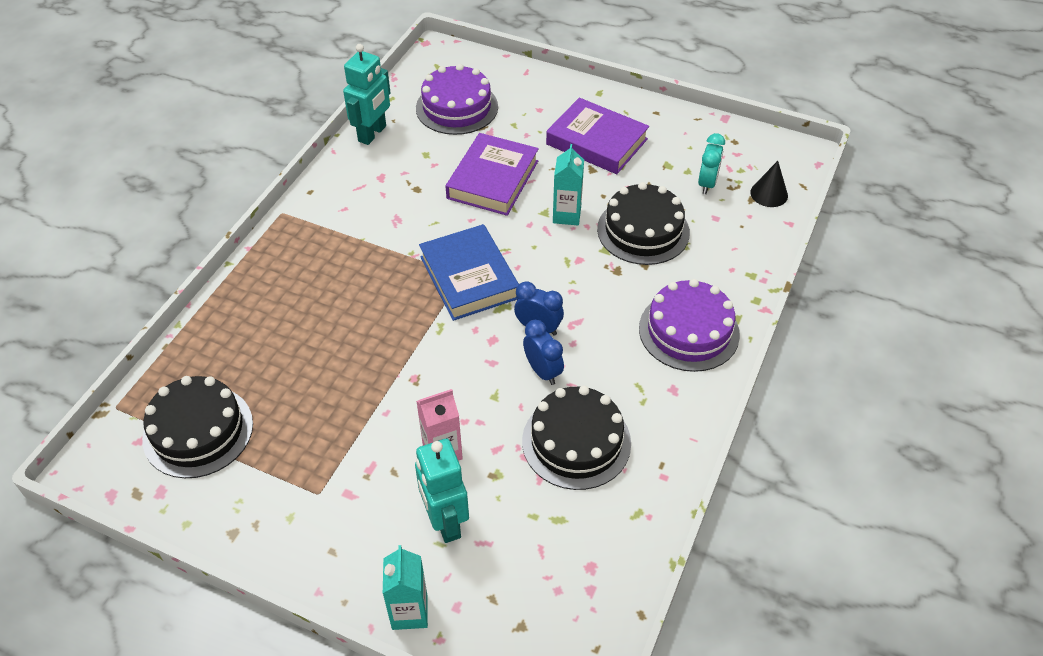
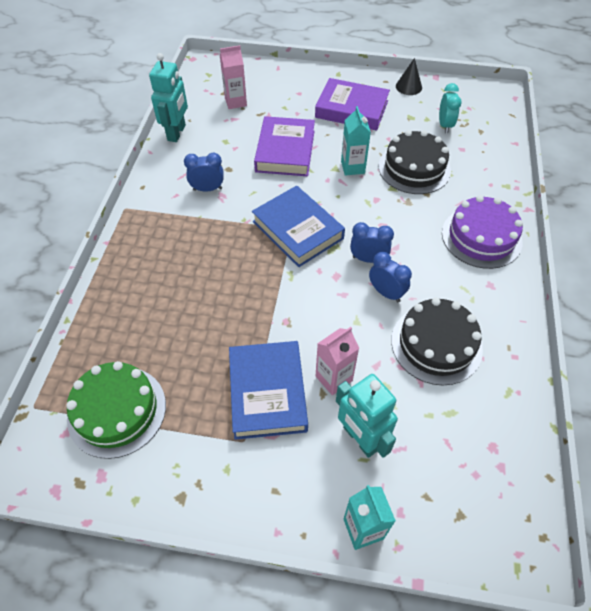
camera: 15 degrees left, 5 degrees up
black cake [142,376,253,478] -> green cake [66,361,166,459]
purple cake [416,64,498,135] -> pink carton [220,45,247,109]
black cone [750,161,788,207] -> black cone moved to [396,58,422,95]
none -> blue clock [184,153,223,192]
none -> blue book [229,341,308,440]

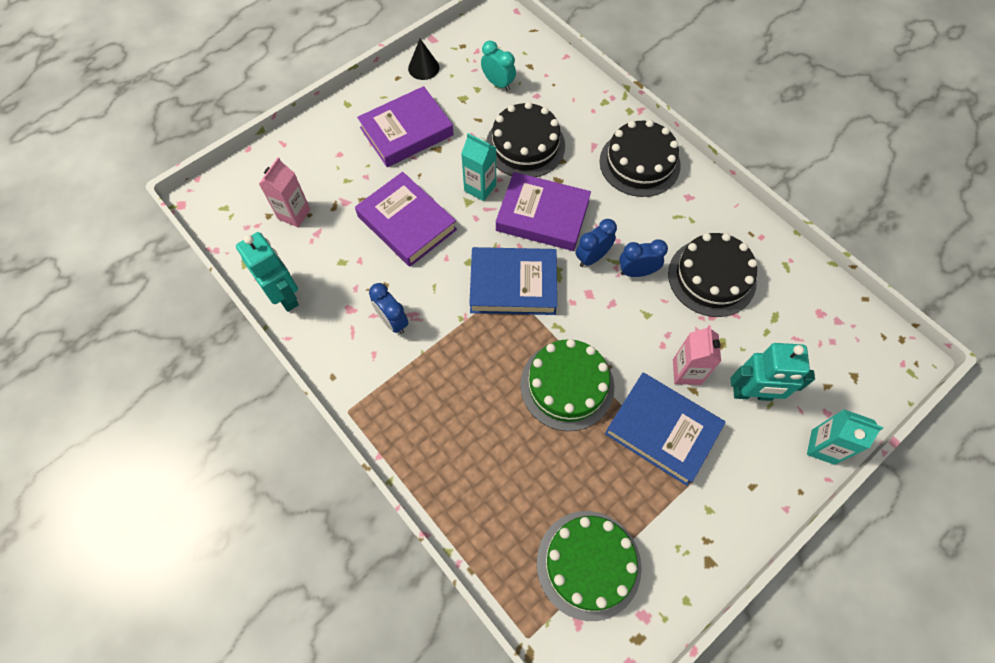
camera: 50 degrees left, 10 degrees up
blue clock [184,153,223,192] -> blue clock turned 75 degrees counterclockwise [369,283,408,334]
purple cake [442,195,523,269] -> black cake [600,120,681,197]
none -> purple book [496,172,591,251]
none -> green cake [520,339,614,431]

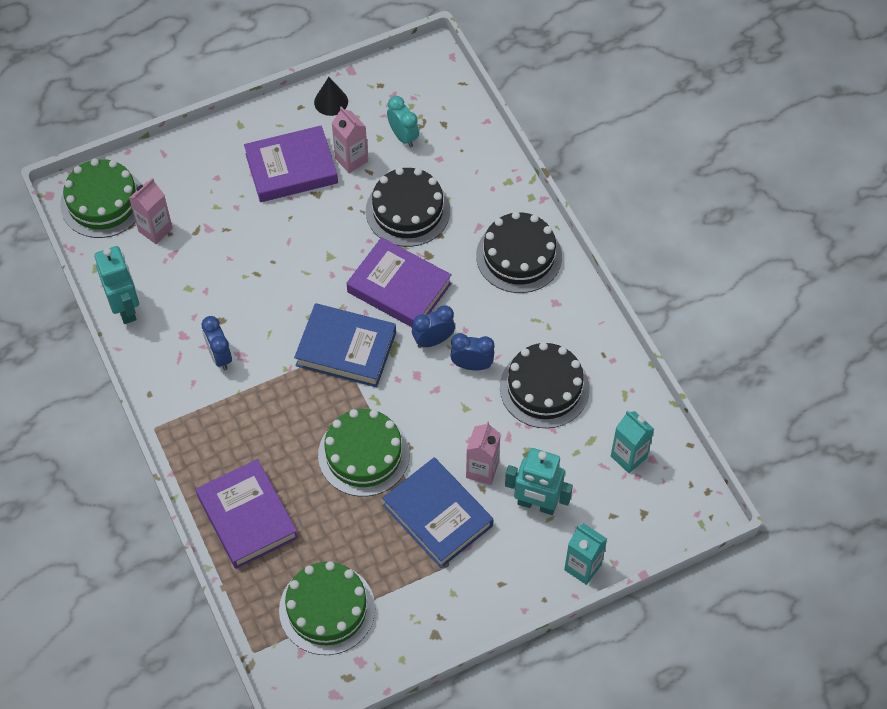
camera: 15 degrees right, 5 degrees down
purple book [355,172,457,267] -> purple book moved to [196,459,298,569]
turquoise carton [461,133,496,201] -> turquoise carton moved to [611,410,654,473]
none -> green cake [60,158,141,238]
none -> pink carton [332,107,368,173]

